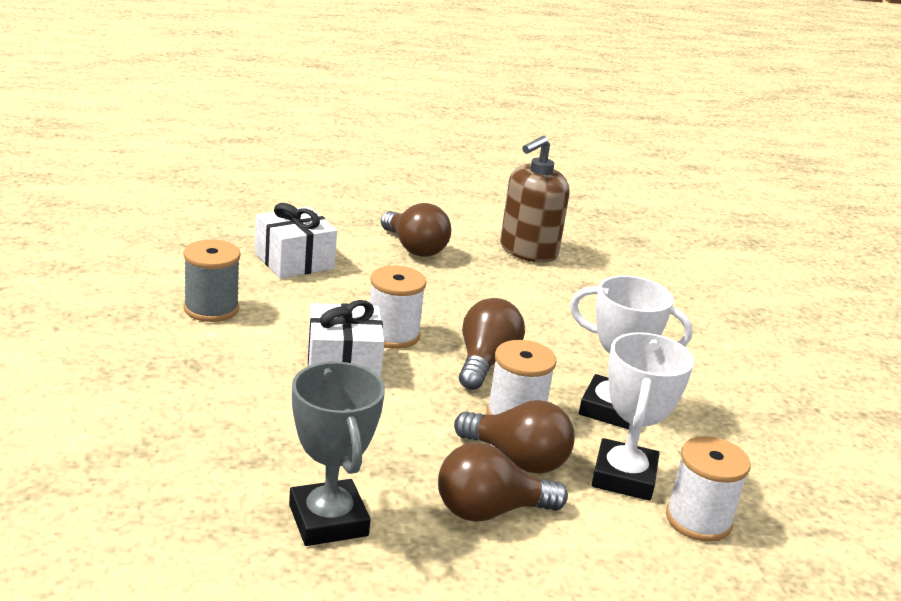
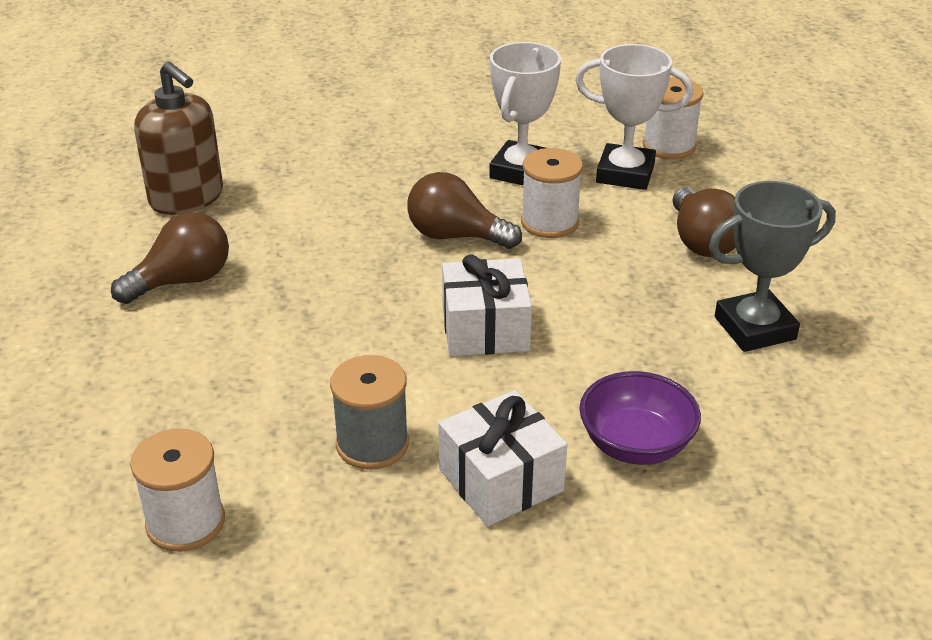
camera: 85 degrees left, 10 degrees up
white gift [255,203,337,279] -> white gift moved to [438,390,567,526]
white spool [370,265,426,349] -> white spool moved to [130,429,225,552]
brown light bulb [454,400,575,474] -> none
none -> purple bowl [579,371,701,465]

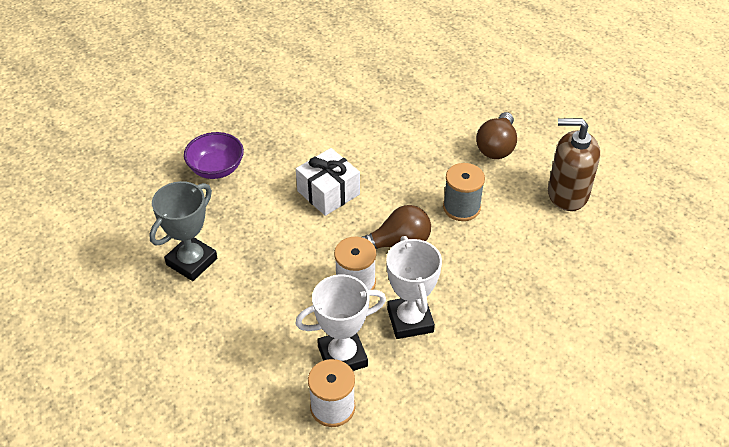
camera: 145 degrees right, 10 degrees up
white spool [130,429,225,552] -> none
grey spool [330,355,409,469] -> grey spool moved to [443,163,485,221]
white gift [438,390,567,526] -> none
brown light bulb [672,187,736,257] -> none

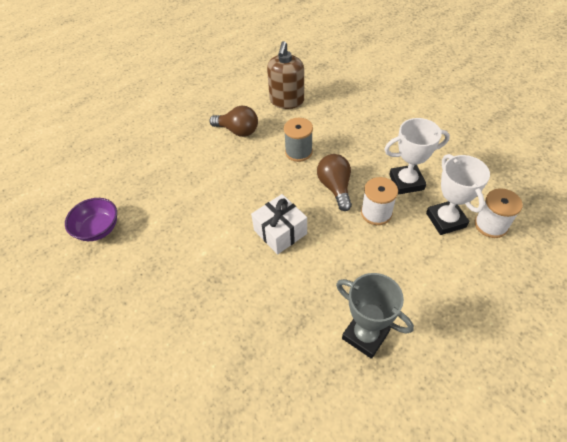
camera: 85 degrees left, 5 degrees up
purple bowl [184,132,244,179] -> purple bowl moved to [65,198,117,241]

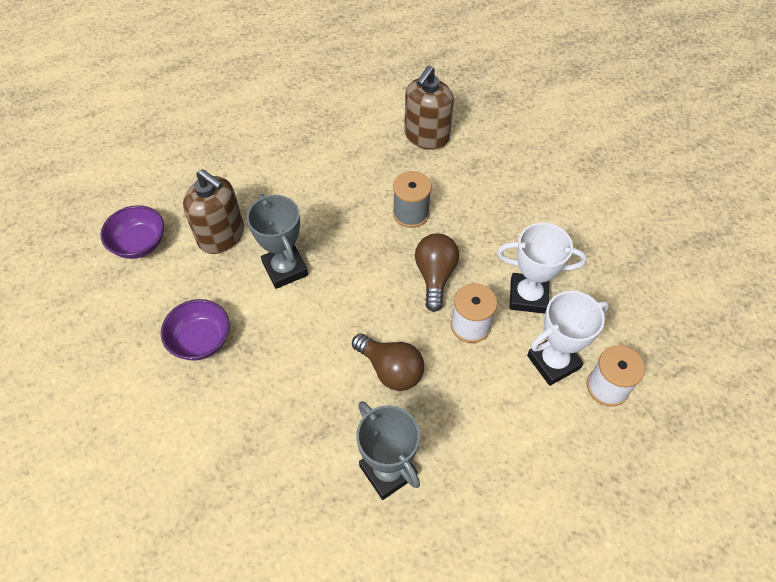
camera: 15 degrees right, 5 degrees up
brown light bulb [209,106,258,137] -> brown light bulb moved to [352,333,424,391]
white gift [251,194,307,255] -> none
white trophy [426,154,490,235] -> white trophy turned 60 degrees clockwise [527,291,609,386]
none -> purple bowl [161,299,230,361]
none -> brown soap dispenser [183,169,244,254]
none -> grey trophy [247,194,308,289]

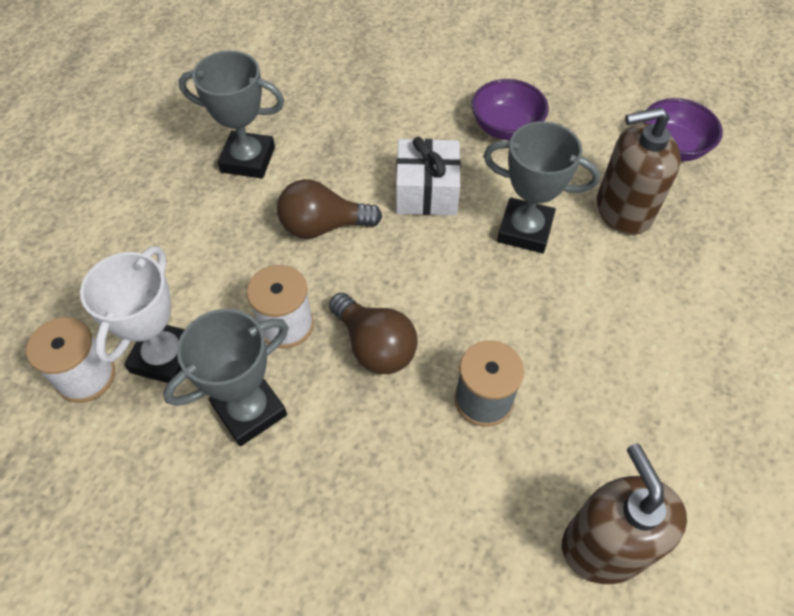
camera: 135 degrees right, 0 degrees up
white trophy [497,223,587,314] -> grey trophy [163,309,289,446]
none -> white gift [396,137,461,216]

